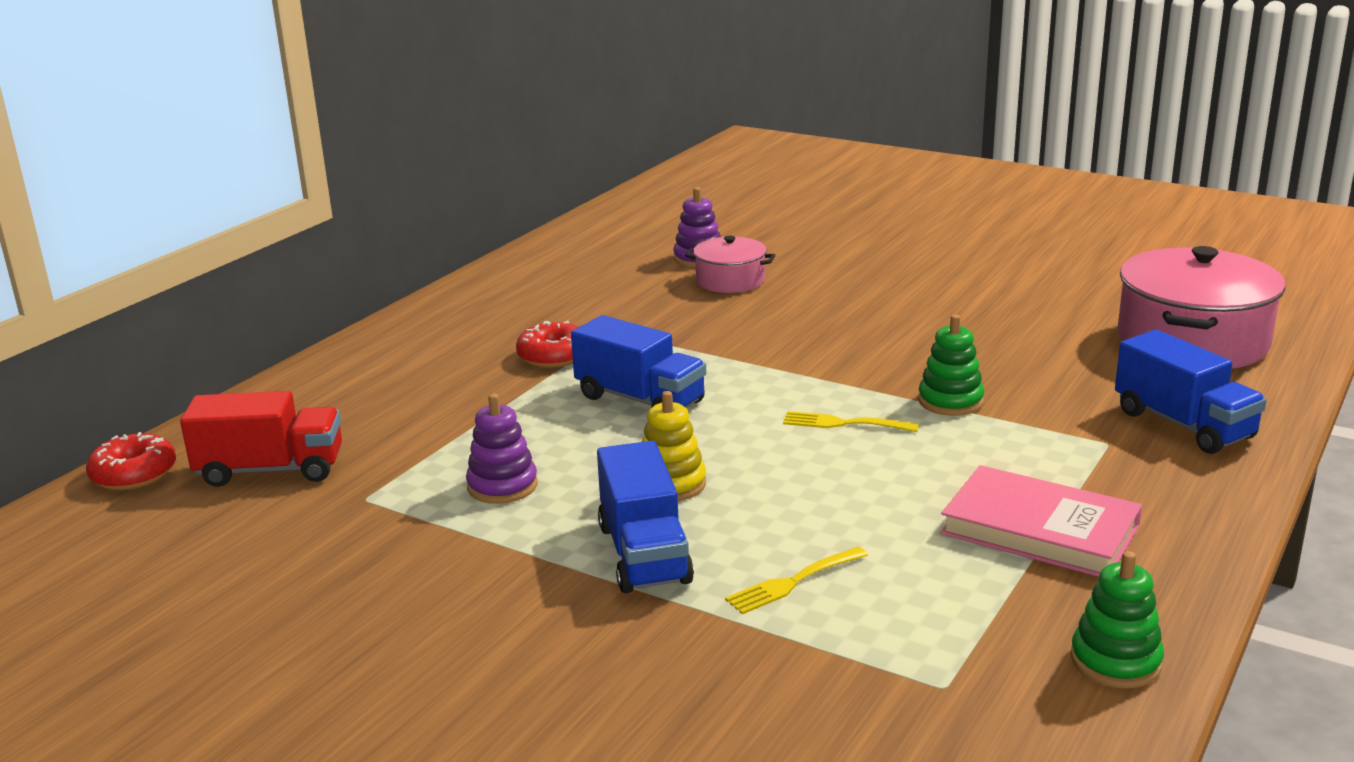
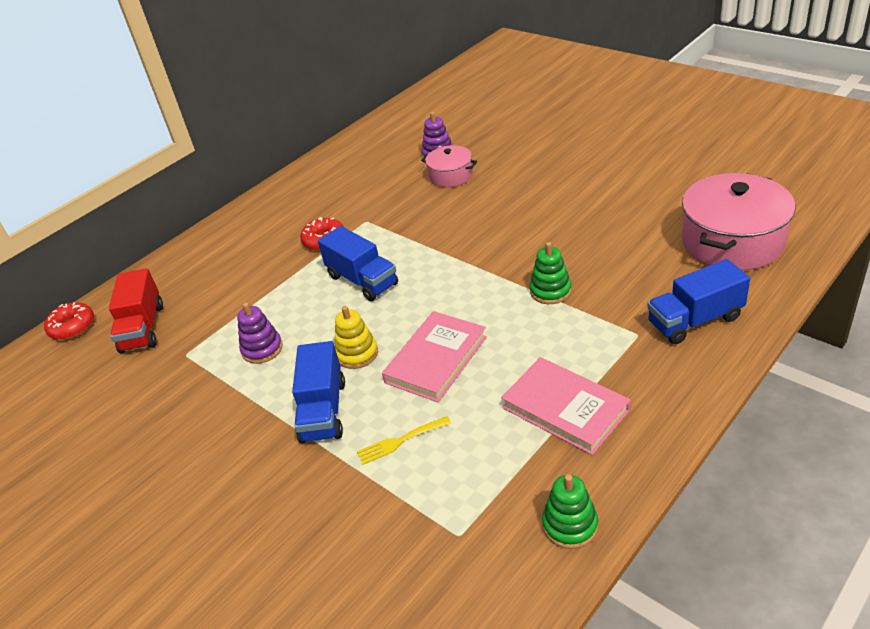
camera: 15 degrees right, 15 degrees up
red truck [180,391,342,487] -> red truck turned 75 degrees clockwise [109,268,163,353]
yellow fork [783,411,919,432] -> none
blue truck [1115,330,1267,454] -> blue truck turned 90 degrees clockwise [647,259,750,344]
none -> pink book [382,311,487,402]

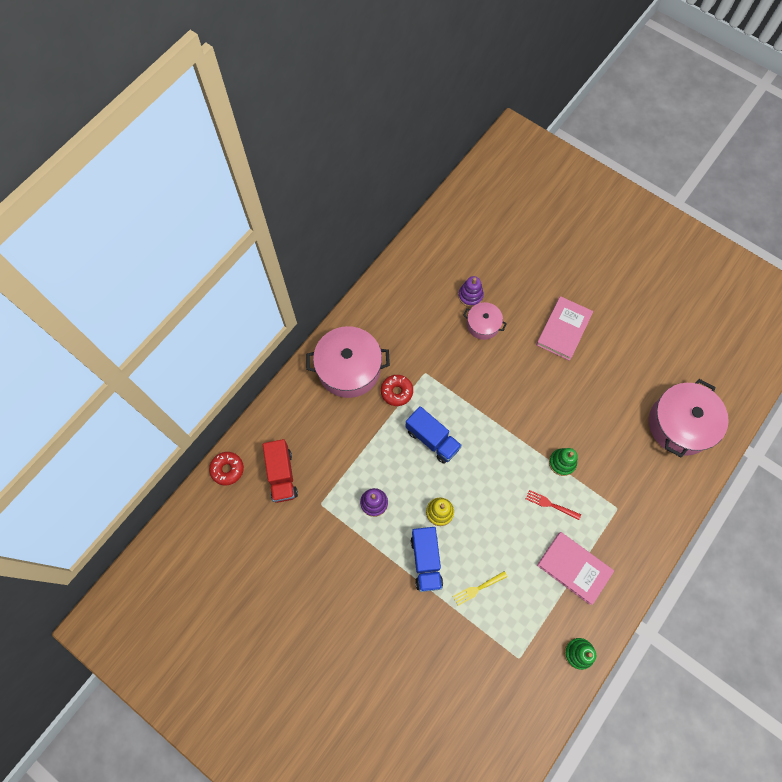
camera: 10 degrees left, 30 degrees up
pink book [382,311,487,402] -> pink book moved to [536,296,593,361]
blue truck [647,259,750,344] -> none
none -> pink pot [306,326,390,398]
none -> red fork [526,490,581,520]

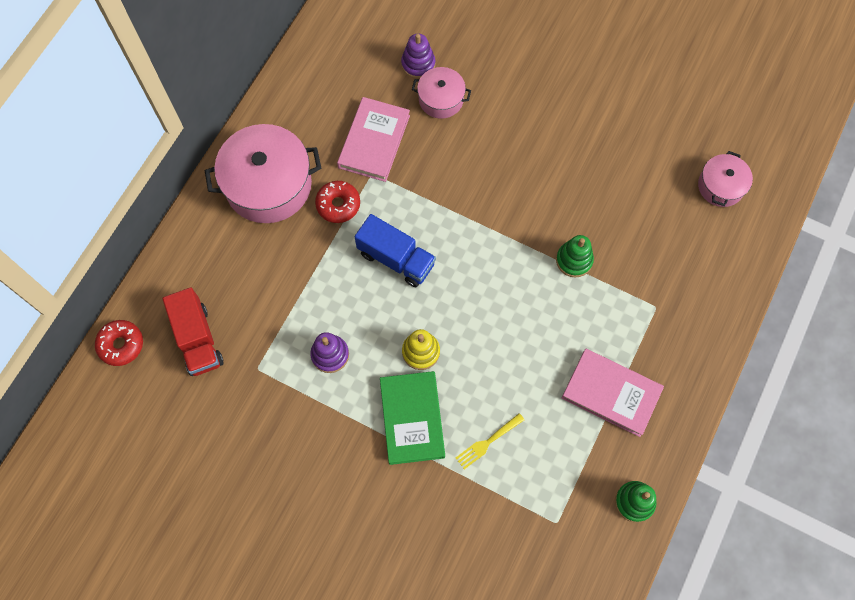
camera: 10 degrees left, 0 degrees up
blue truck [411,527,443,592] -> green book [380,371,445,465]
red fork [526,490,581,520] -> none
pink book [536,296,593,361] -> pink book moved to [337,97,410,182]
pink pot [649,379,729,457] -> pink pot [698,151,753,207], size x0.54

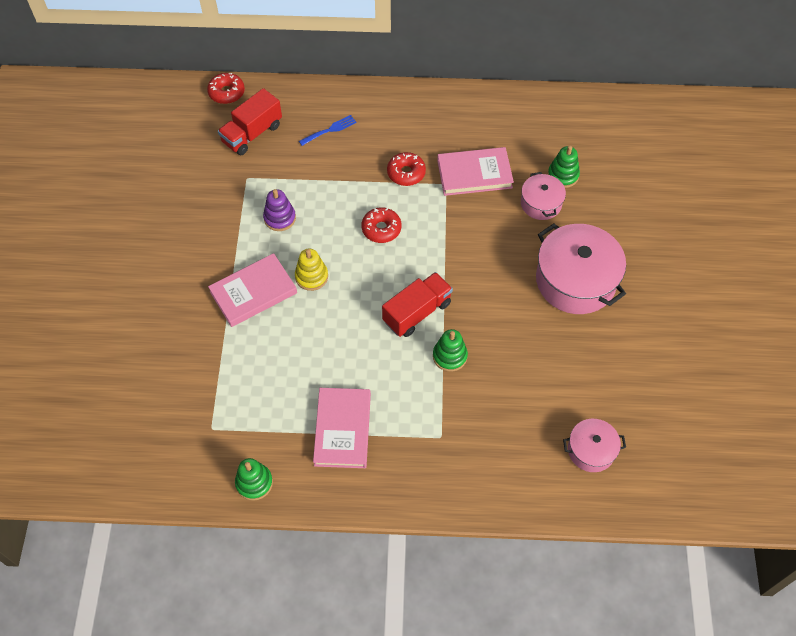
camera: 65 degrees right, 10 degrees down
pink pot [205,124,321,223] -> pink pot moved to [536,223,626,314]
blue truck [354,214,436,287] -> red donut [361,207,402,243]
green book [380,371,445,465] -> pink book [208,253,297,327]
purple stacking toy [401,33,435,79] -> green stacking toy [548,146,580,188]
yellow fork [456,413,525,469] -> none
none -> blue fork [299,115,357,146]
none -> red truck [382,272,453,337]

